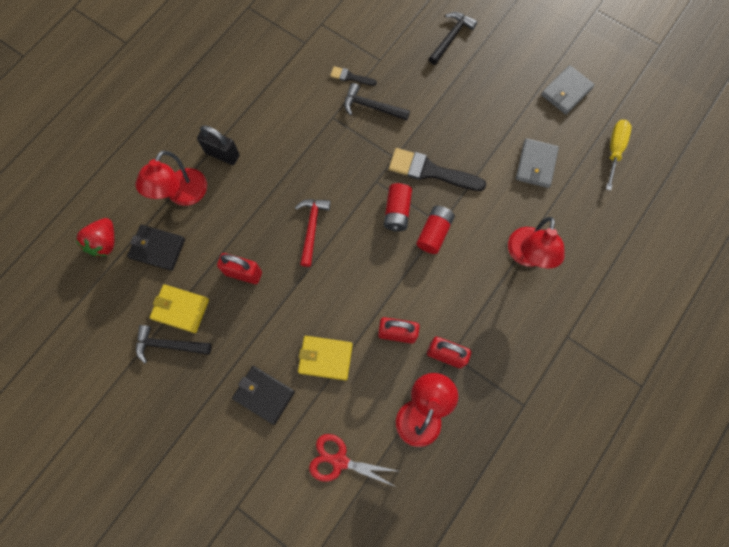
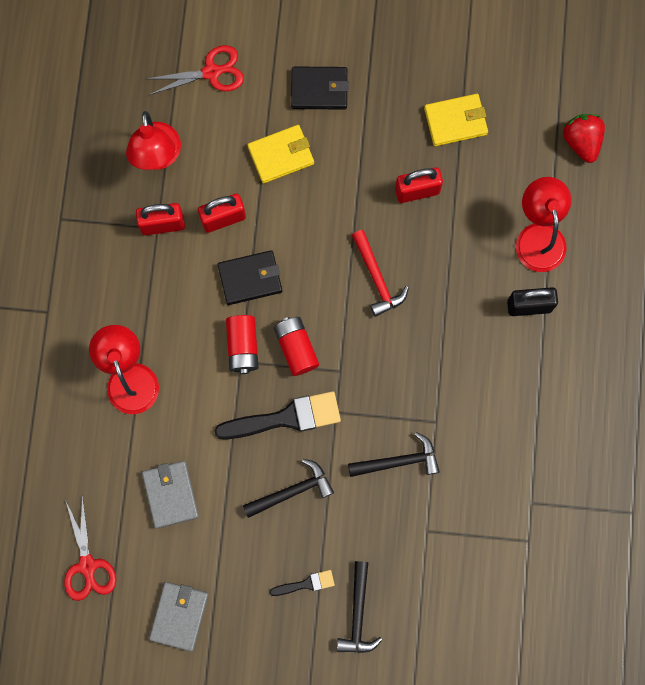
camera: 150 degrees right, 5 degrees up
black wallet [127,225,185,271] -> black wallet moved to [218,250,282,305]
black hammer [136,325,212,364] -> black hammer moved to [243,459,334,518]
black brush [330,66,377,86] -> black brush moved to [270,570,335,596]
yellow screwdriver [606,120,631,191] -> red scissors [64,495,116,601]

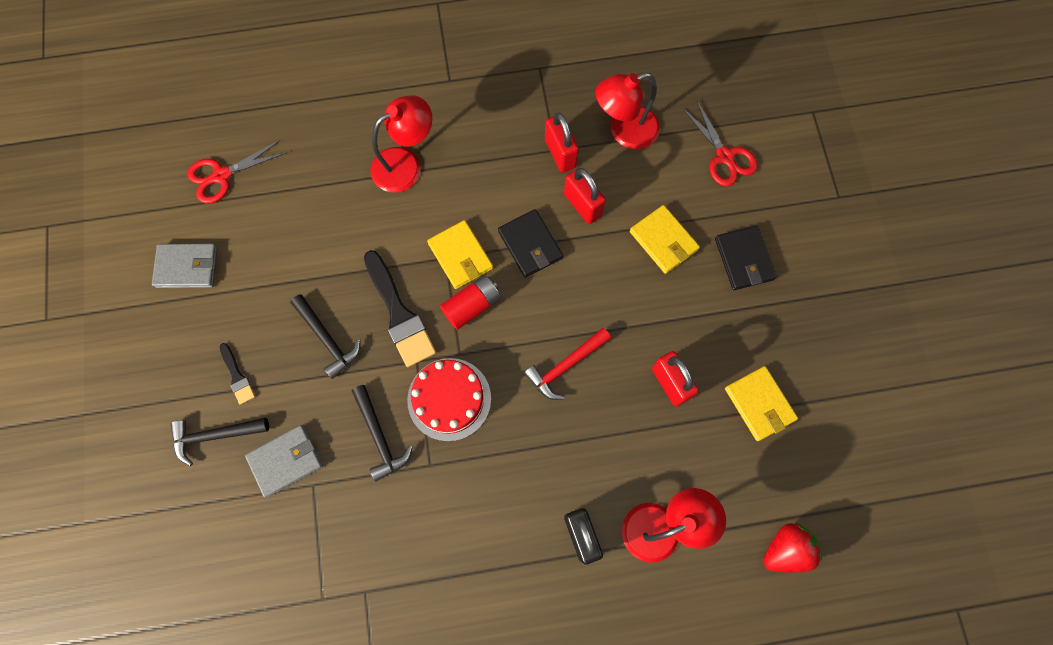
camera: 75 degrees right, 5 degrees down
grey wallet [142,461,199,529] -> grey wallet moved to [245,425,323,497]
red battery [226,315,259,374] -> yellow wallet [427,220,493,289]
none -> red cake [407,358,491,441]

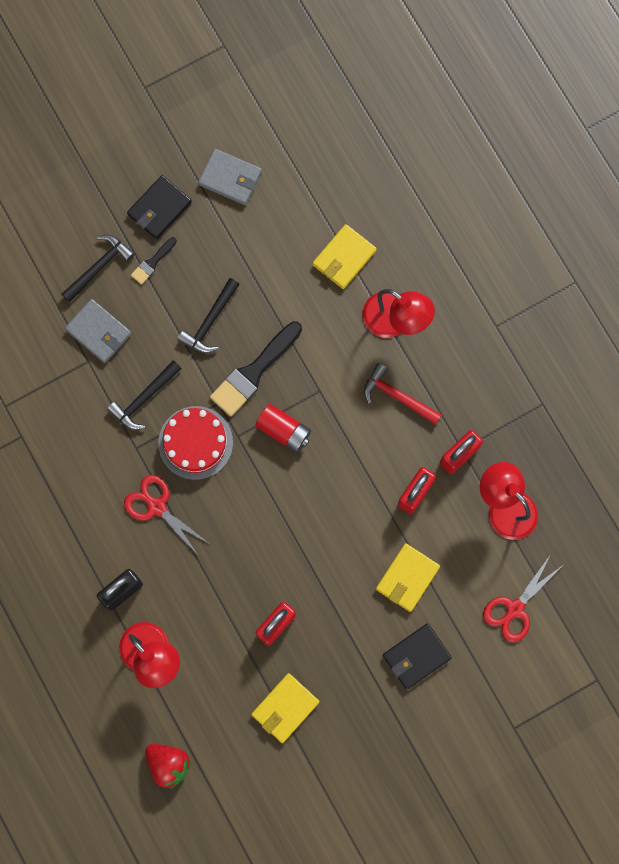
camera: 70 degrees right, 5 degrees up
grey wallet [152,243,218,288] -> grey wallet turned 45 degrees counterclockwise [198,149,262,205]
black hammer [170,418,269,466] -> black hammer turned 75 degrees clockwise [61,234,135,303]
red scissors [187,140,286,204] -> red scissors moved to [124,475,208,556]
yellow wallet [427,220,493,289] -> yellow wallet moved to [313,224,377,289]
black wallet [498,209,563,278] -> black wallet moved to [127,175,192,239]
red hammer [524,328,611,400] -> red hammer moved to [364,363,442,425]

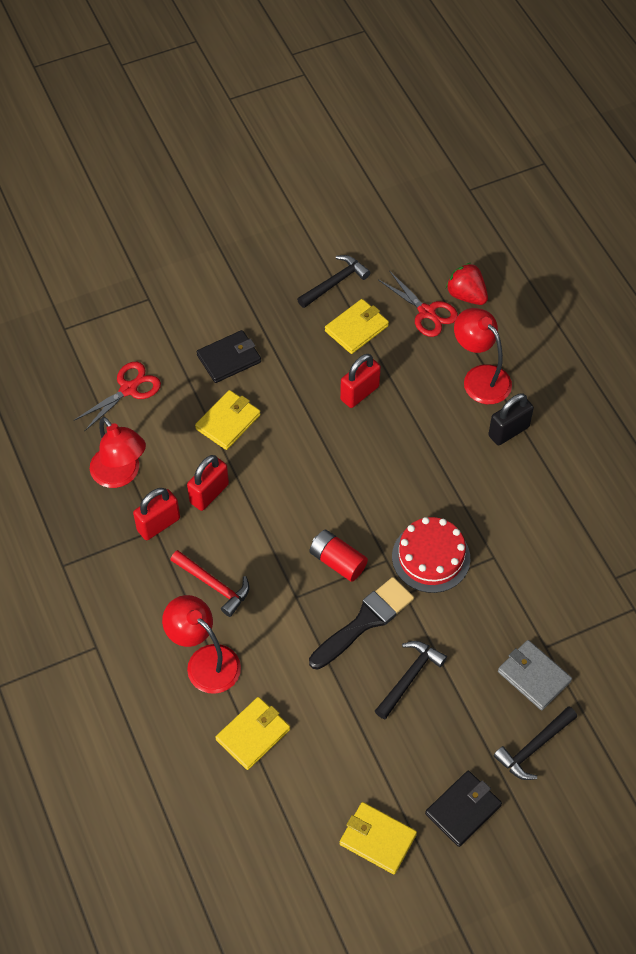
camera: 175 degrees left, 20 degrees down
black hammer [107,360,182,430] -> black hammer moved to [297,255,371,308]
red scissors [124,475,208,556] -> red scissors moved to [379,272,458,337]
black brush [131,237,177,285] -> none
grey wallet [198,149,262,205] -> yellow wallet [339,802,417,874]

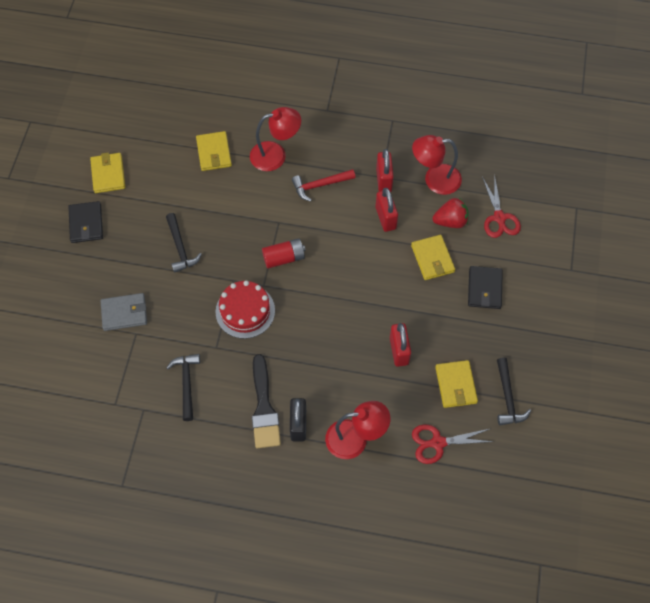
camera: 125 degrees right, 5 degrees up
black brush [309,577,414,670] -> black brush moved to [252,354,281,448]
yellow wallet [339,802,417,874] -> yellow wallet turned 75 degrees counterclockwise [90,152,125,193]
red strawberry [446,263,488,305] -> red strawberry moved to [433,198,469,228]
black hammer [493,706,577,780] -> black hammer moved to [166,354,200,421]

